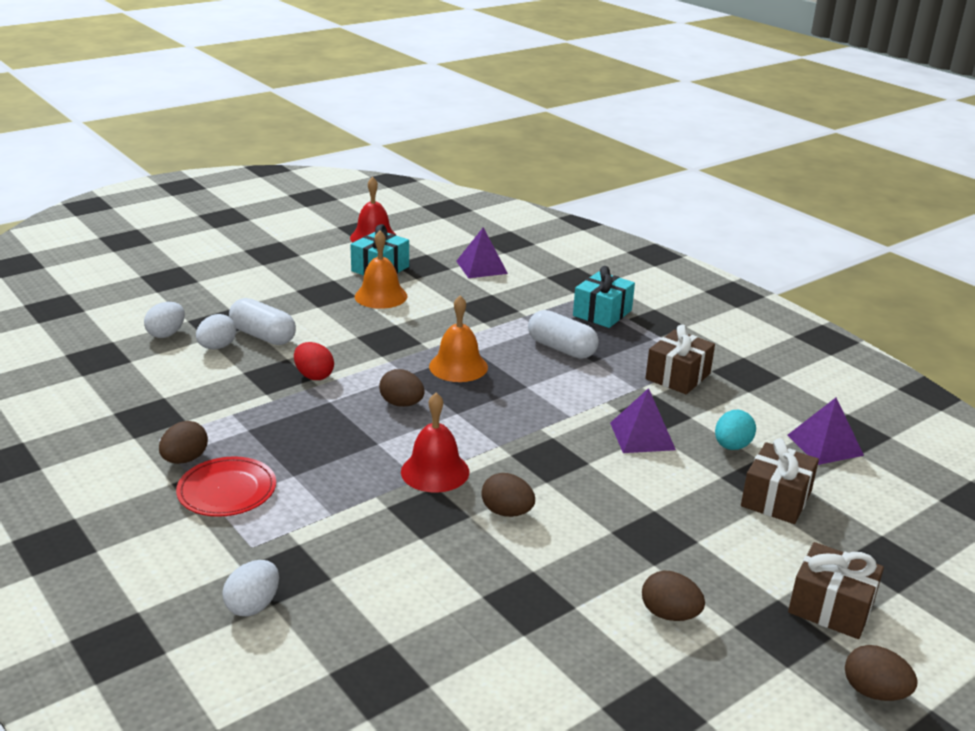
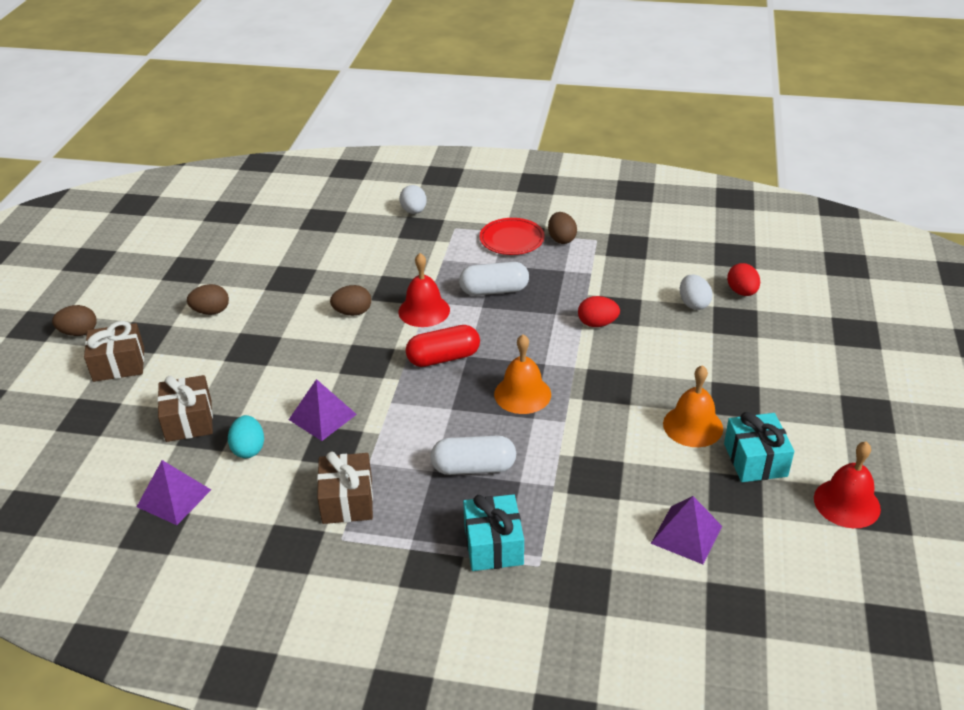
camera: 140 degrees right, 10 degrees up
white egg [144,302,185,338] -> red egg [727,263,760,296]
white capsule [229,298,296,345] -> white capsule moved to [459,262,529,296]
brown egg [379,369,425,407] -> none
none -> red capsule [406,325,480,367]

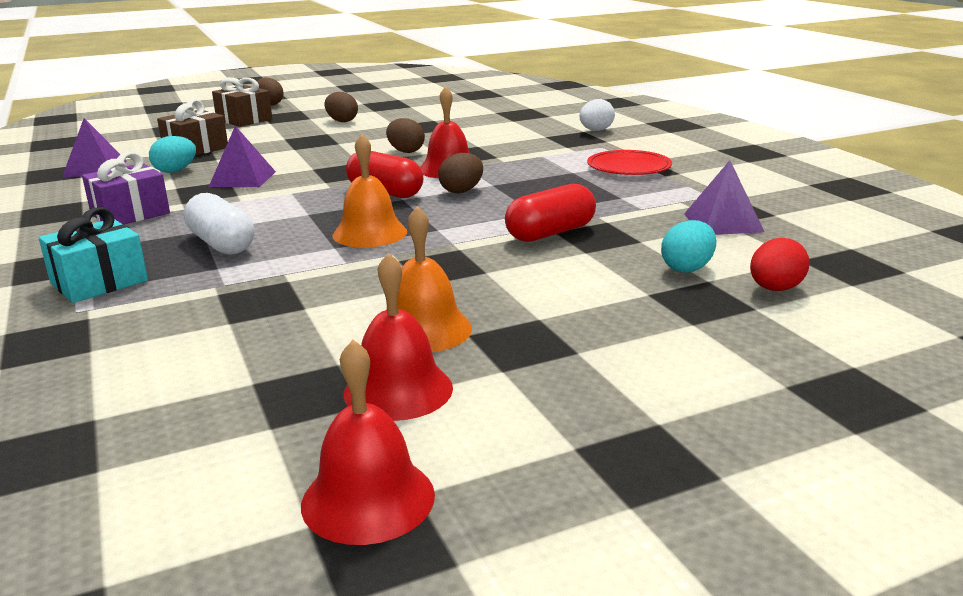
camera: 55 degrees right, 15 degrees down
brown gift [317,451,373,524] -> purple gift [82,152,170,224]
white capsule [459,262,529,296] -> none
brown egg [548,212,577,244] -> brown egg moved to [438,153,483,193]
red egg [578,296,620,327] -> red capsule [505,184,596,242]
purple pyramid [651,496,722,564] -> purple pyramid moved to [684,160,764,235]
white egg [680,274,713,310] -> turquoise egg [661,220,716,273]
turquoise gift [724,412,794,482] -> red bell [343,253,453,421]

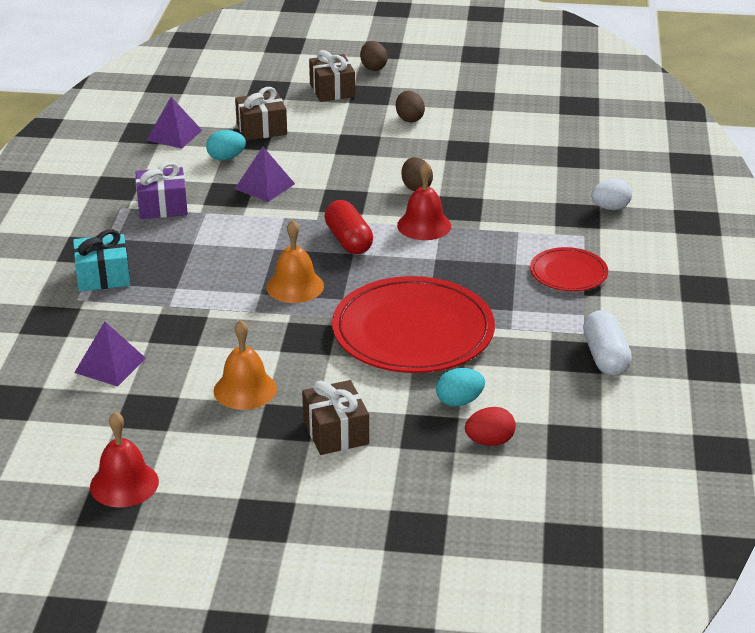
camera: 30 degrees right, 10 degrees up
white capsule [184,193,254,255] -> white capsule moved to [583,310,632,376]
red bell [343,253,453,421] -> none
brown egg [438,153,483,193] -> none
red capsule [505,184,596,242] -> red plate [332,276,495,373]
purple pyramid [684,160,764,235] -> purple pyramid moved to [74,322,146,387]
none -> brown gift [302,380,369,455]

